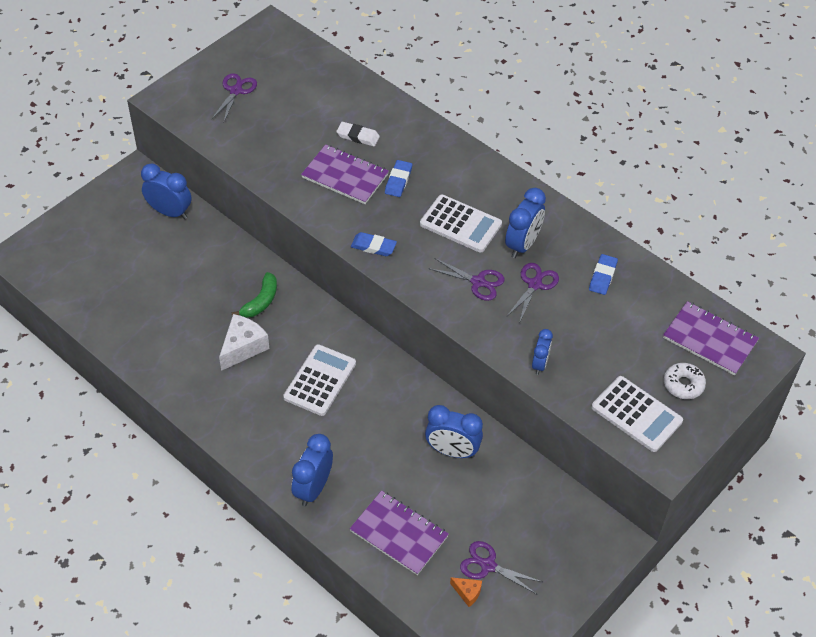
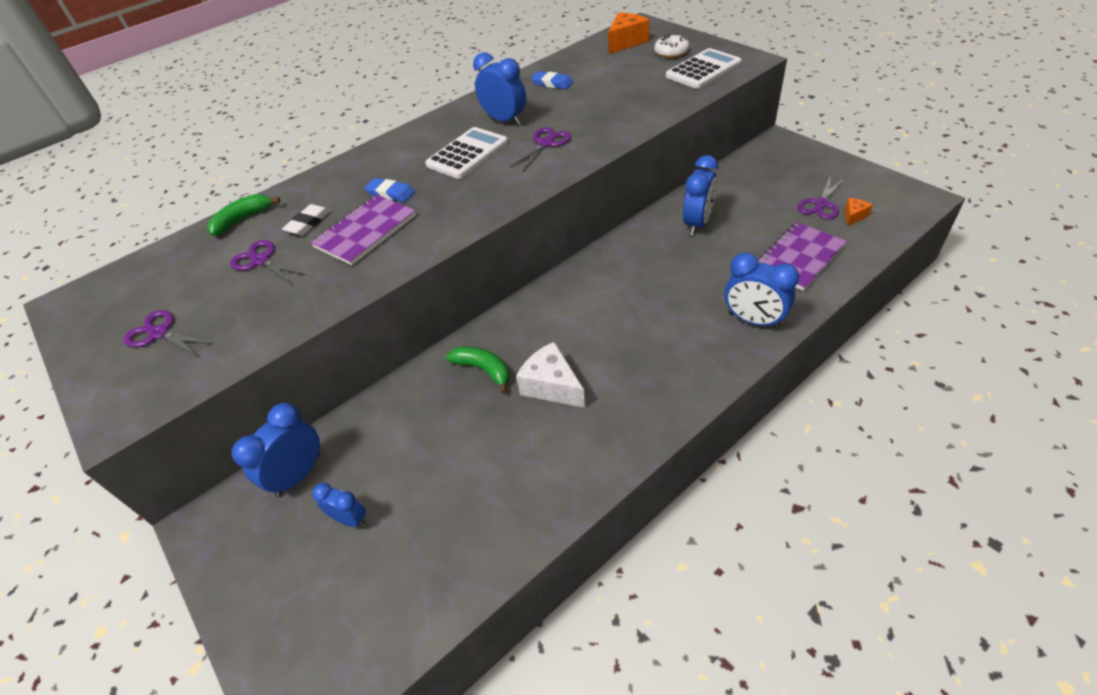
camera: 75 degrees left, 5 degrees down
white calculator [283,344,356,416] -> none
blue eraser [351,232,397,256] -> none
purple scissors [506,263,559,321] -> purple scissors moved to [230,240,306,284]
blue clock [532,329,553,375] -> blue clock moved to [312,483,366,527]
purple notebook [663,301,759,375] -> orange cheese [608,12,650,54]
none -> green banana [207,194,280,236]

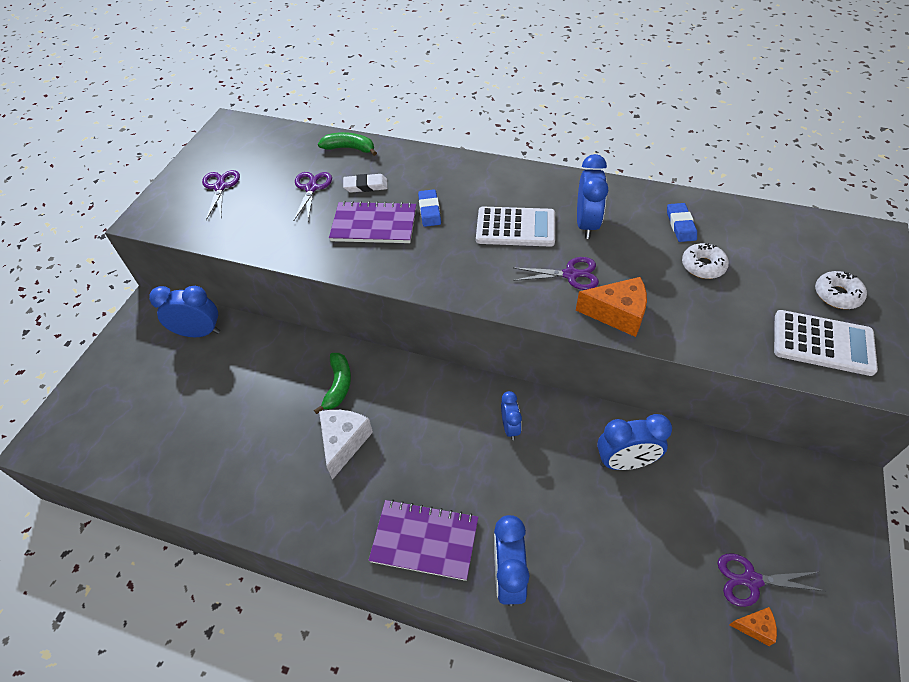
camera: 55 degrees right, 5 degrees up
blue clock [312,483,366,527] -> blue clock moved to [501,391,522,440]
orange cheese [608,12,650,54] -> orange cheese moved to [576,277,647,337]
purple notebook [758,222,847,291] -> purple notebook moved to [368,499,478,581]
none -> white donut [682,243,729,279]

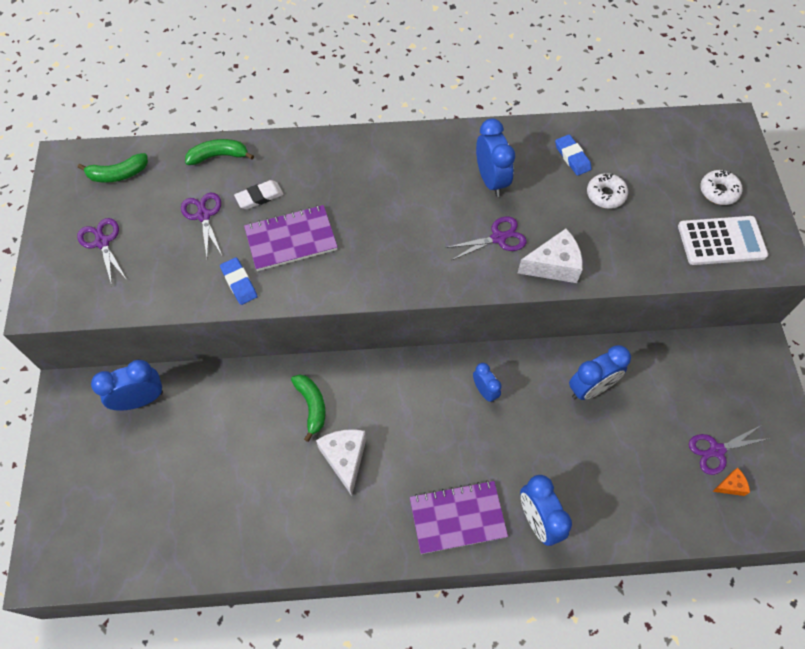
camera: 25 degrees left, 10 degrees up
blue eraser [418,189,441,227] -> blue eraser moved to [220,257,258,305]
white calculator [476,207,555,247] -> none
orange cheese [576,277,647,337] -> white cheese [518,229,583,283]
none -> green banana [78,153,148,183]

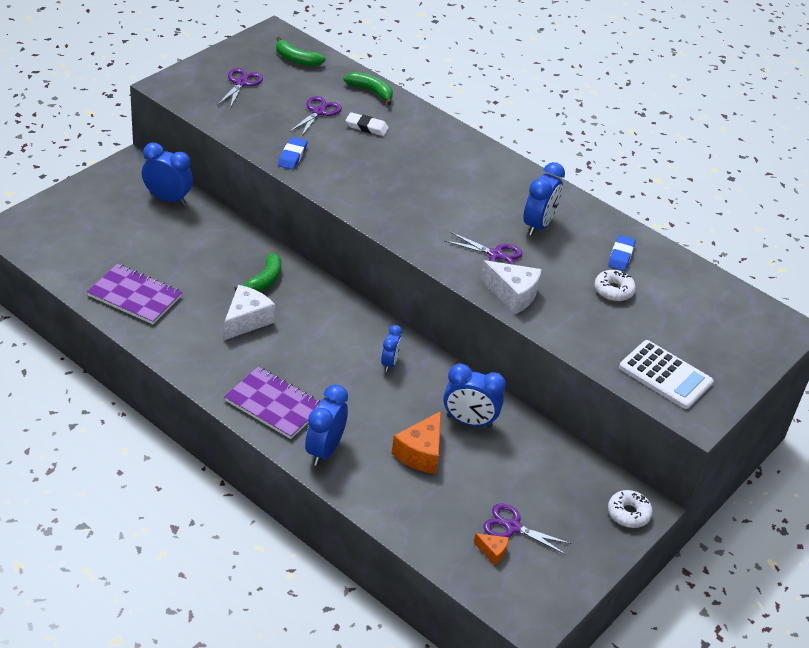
camera: 40 degrees right, 20 degrees down
purple notebook [244,205,338,271] -> purple notebook moved to [87,264,182,324]
white donut [700,170,742,205] -> white donut moved to [608,490,653,528]
none -> orange cheese [391,411,441,474]

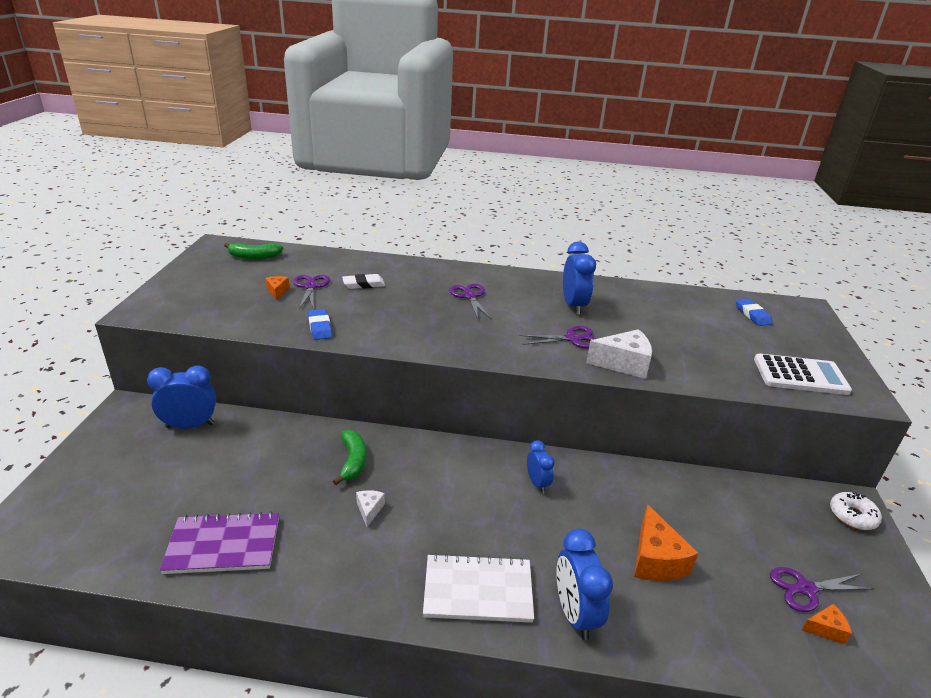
camera: 30 degrees left, 10 degrees down
purple scissors [217,68,263,108] -> purple scissors moved to [449,283,491,319]
white cheese [224,285,275,340] -> white cheese [356,490,385,527], size x0.52
purple notebook [224,367,321,439] -> white notebook [423,553,534,623]
green banana [343,72,393,105] -> none
blue clock [443,364,506,428] -> none
white donut [595,270,636,301] -> none
blue eraser [608,235,636,271] -> blue eraser moved to [736,298,772,326]
none -> orange cheese [265,276,290,300]

